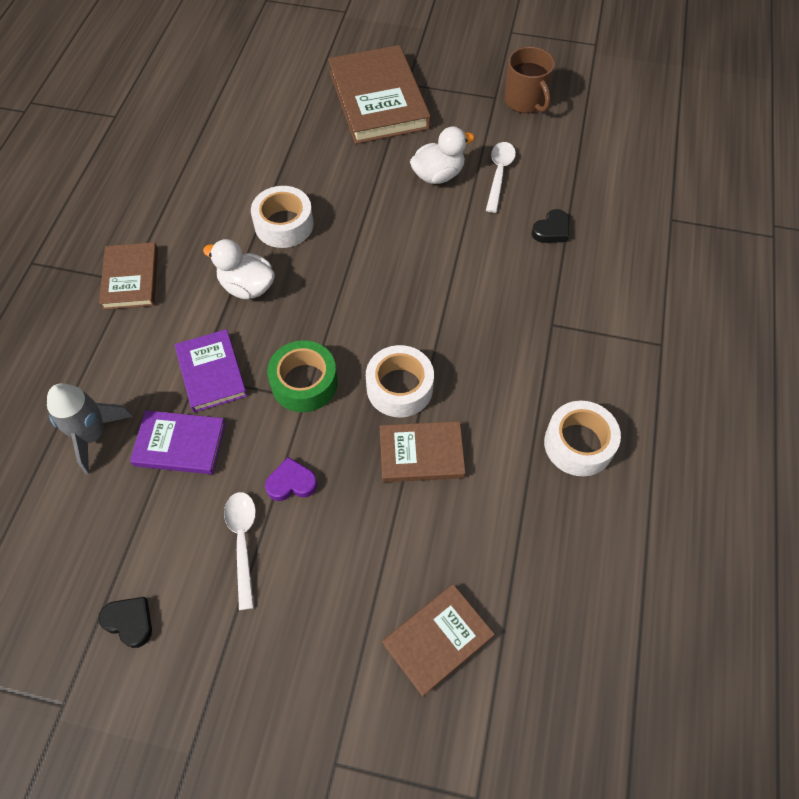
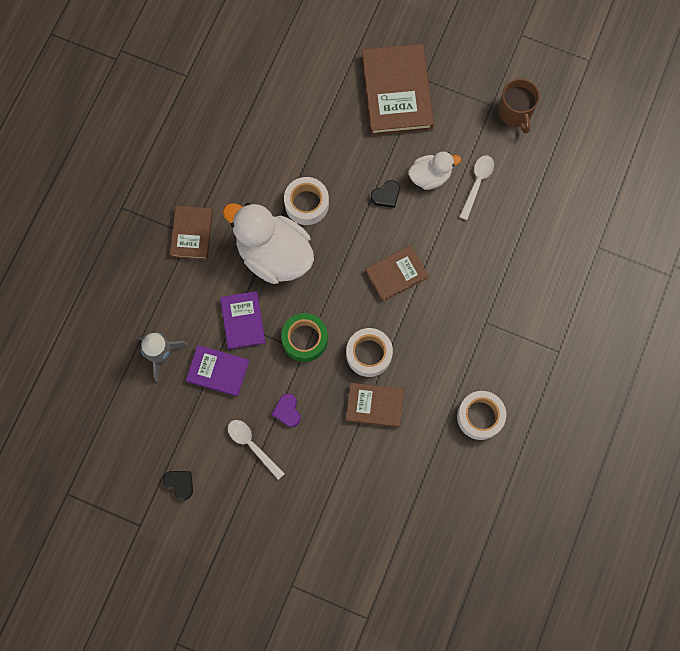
camera: 10 degrees right, 15 degrees up
white duck [203,239,275,299] -> white duck [223,203,314,284], size x1.86
white spoon [224,492,256,610] -> white spoon turned 45 degrees counterclockwise [228,420,285,480]
purple heart [265,457,317,501] -> purple heart turned 105 degrees counterclockwise [272,394,300,427]
brown book [383,584,495,697] -> brown book moved to [365,245,429,302]
black heart [532,209,569,243] -> black heart moved to [371,180,400,208]

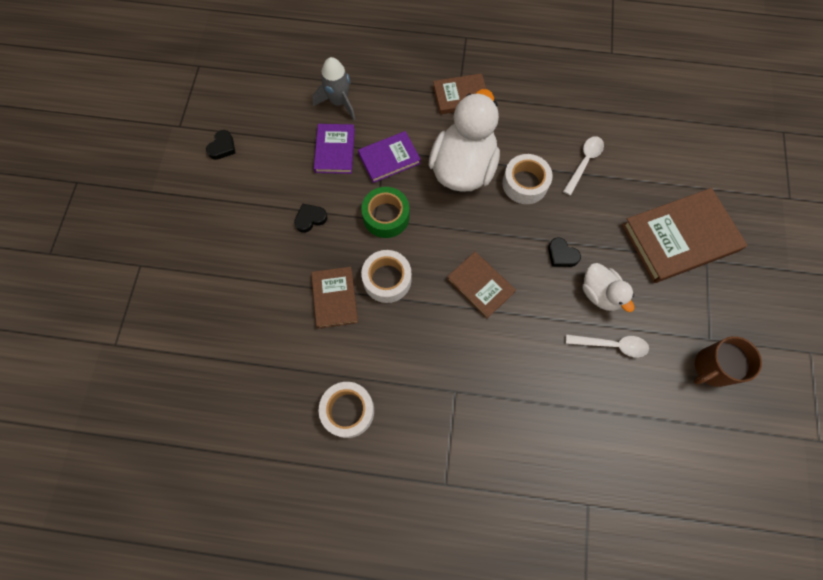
camera: 75 degrees right, 5 degrees down
white spoon [228,420,285,480] -> white spoon moved to [563,136,604,196]
purple heart [272,394,300,427] -> black heart [294,203,327,233]

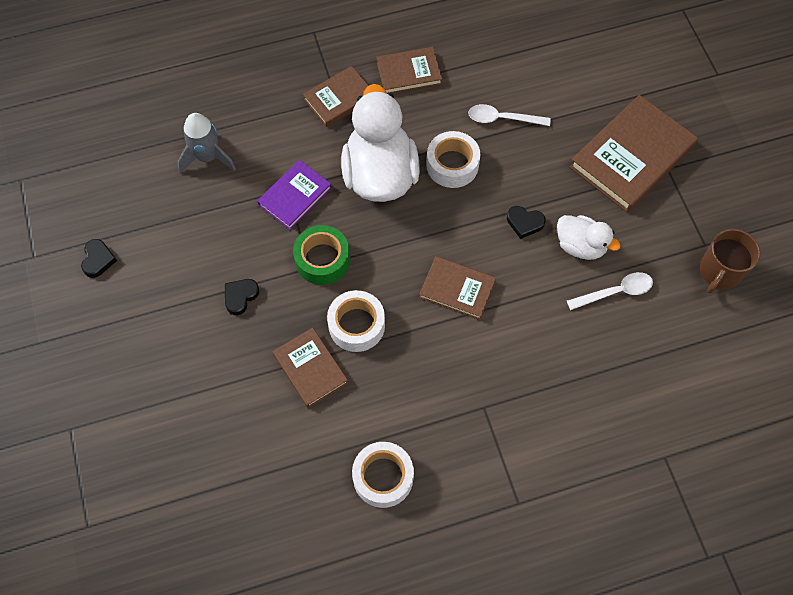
camera: 25 degrees left, 5 degrees down
purple book [314,124,355,174] -> none
white spoon [563,136,604,196] -> white spoon turned 90 degrees counterclockwise [468,104,551,126]
none -> brown book [376,47,442,94]

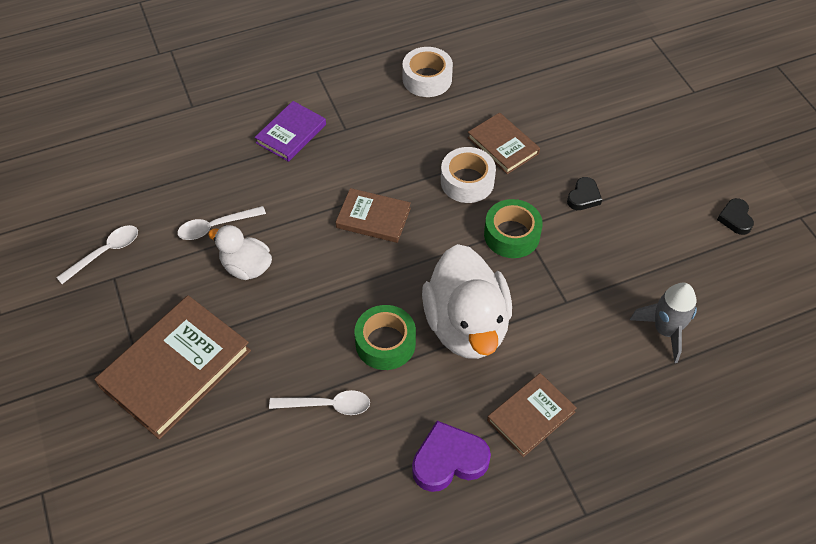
camera: 175 degrees right, 10 degrees down
purple book [257,160,332,230] -> purple book moved to [255,101,326,162]
brown book [376,47,442,94] -> purple heart [412,421,491,492]
white tape [426,131,480,188] -> green tape [354,305,416,370]
black heart [507,206,546,239] -> none
brown mug [700,229,761,293] -> white spoon [56,225,138,284]

